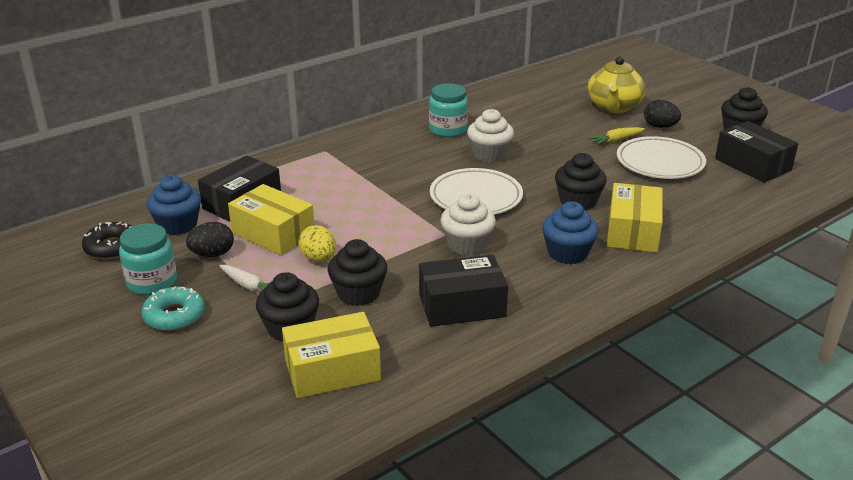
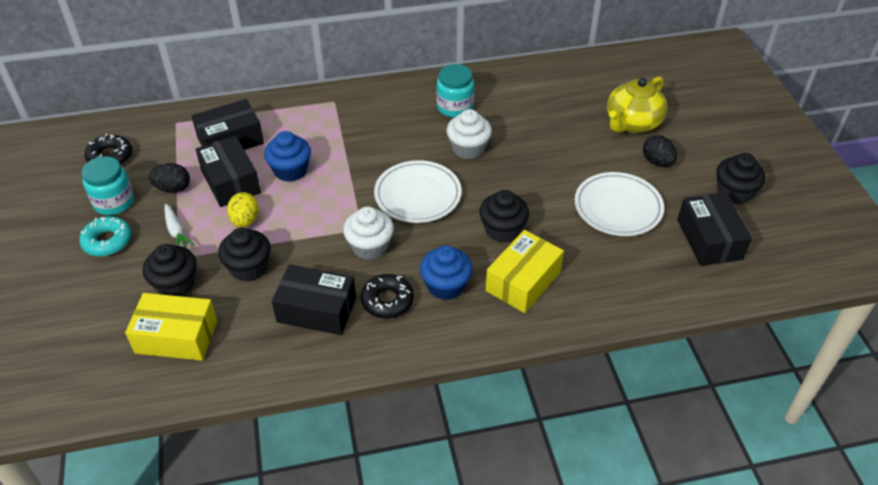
camera: 25 degrees right, 15 degrees up
blue cupcake [146,175,201,235] -> blue cupcake moved to [264,131,311,182]
yellow box [228,184,314,255] -> black box [195,136,261,207]
yellow carrot [588,127,645,145] -> none
none -> black donut [361,274,414,319]

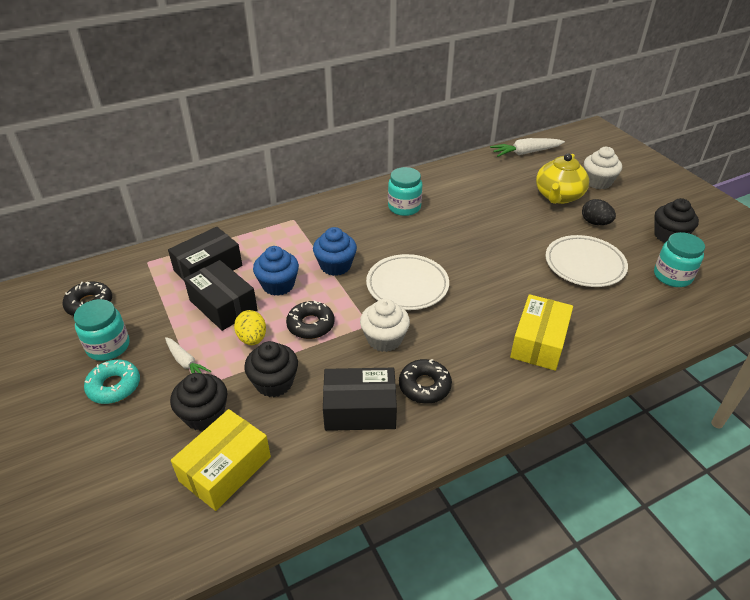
camera: 15 degrees left, 5 degrees down
yellow box [125,293,218,361] -> yellow box turned 45 degrees counterclockwise [171,409,271,511]
black egg [149,163,190,193] -> none
blue cupcake [420,245,473,300] -> blue cupcake moved to [313,227,357,276]
white cupcake [447,109,492,159] -> white cupcake moved to [584,147,622,189]
black cupcake [479,190,529,243] -> none
black box [677,192,752,266] -> turquoise jar [654,232,705,287]
none -> black donut [286,300,335,339]
none -> white carrot [490,138,565,157]

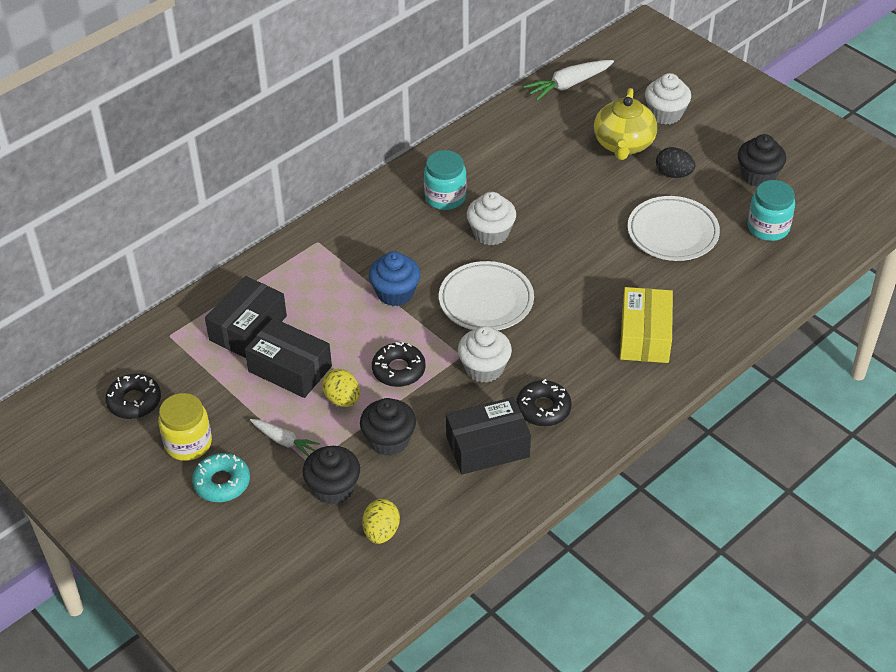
camera: 15 degrees left, 5 degrees up
turquoise jar [74,299,129,361] -> yellow jar [158,393,212,461]
yellow box [171,409,271,511] -> yellow egg [362,499,400,544]
blue cupcake [253,246,299,296] -> none
none -> white cupcake [467,192,516,245]

